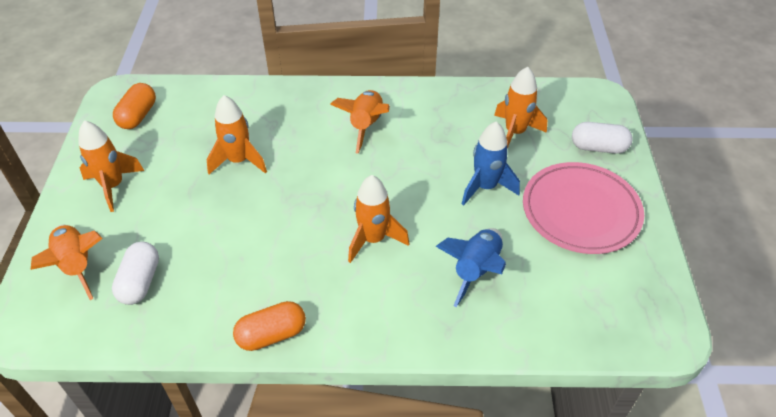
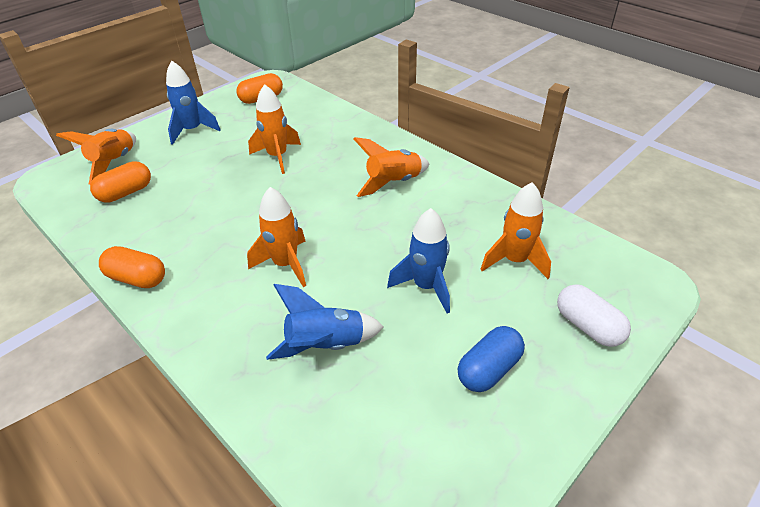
camera: 45 degrees right, 5 degrees down
orange rocket [78,120,144,212] -> blue rocket [166,61,221,145]
white capsule [112,242,159,305] -> orange capsule [90,161,151,203]
pink plate [523,162,644,254] -> blue capsule [458,326,525,392]

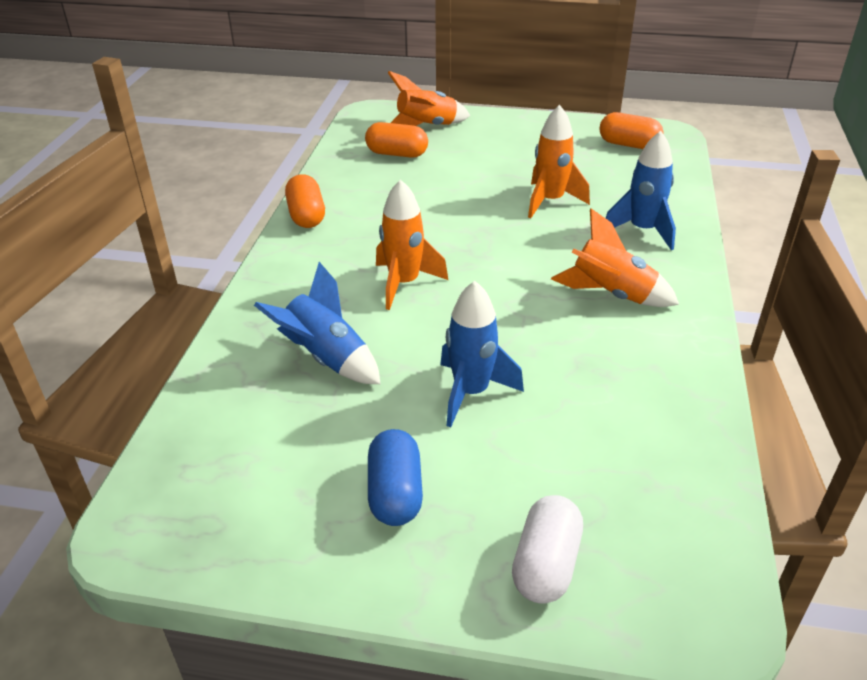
camera: 55 degrees right, 5 degrees down
blue rocket [166,61,221,145] -> blue rocket moved to [606,131,676,250]
blue capsule [458,326,525,392] -> blue capsule turned 75 degrees clockwise [368,429,423,526]
orange rocket [481,182,551,279] -> none

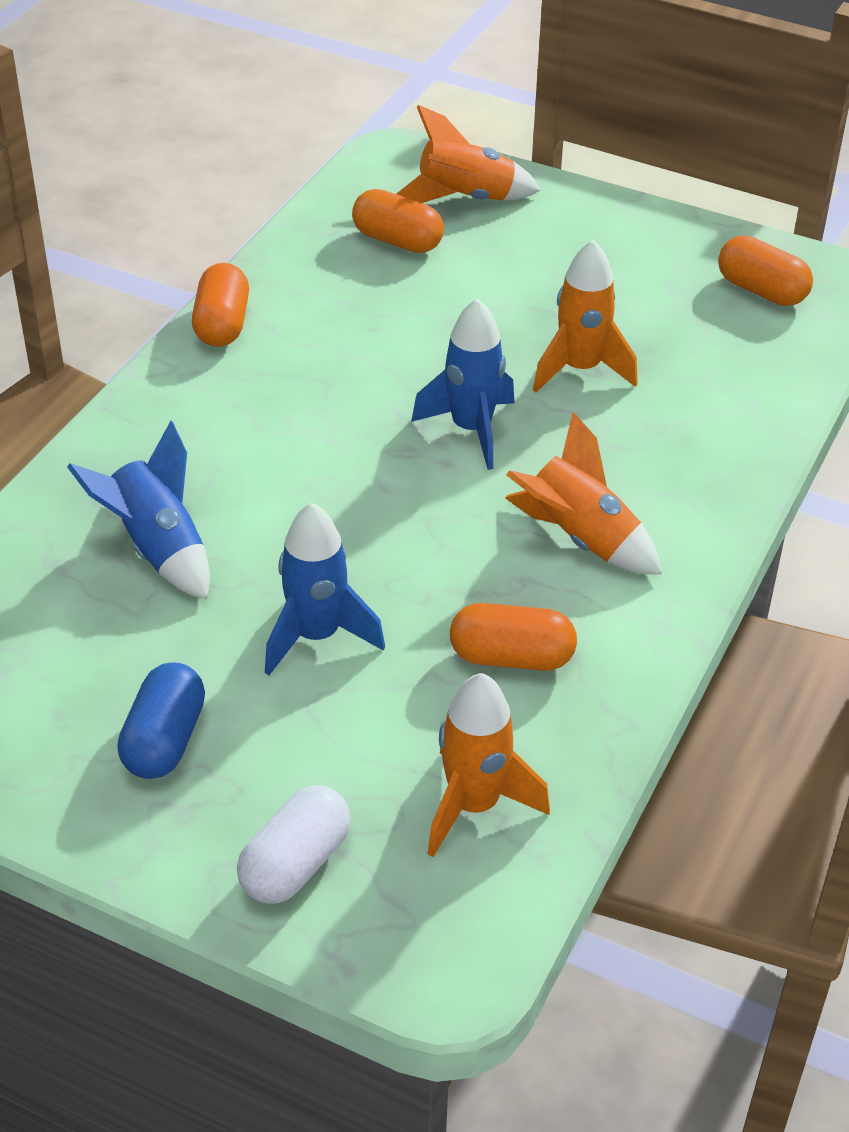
camera: 15 degrees right, 5 degrees up
orange rocket [376,179,448,310] -> orange rocket moved to [428,673,550,857]
blue rocket [606,131,676,250] -> blue rocket moved to [411,298,514,470]
none -> orange capsule [450,603,577,671]

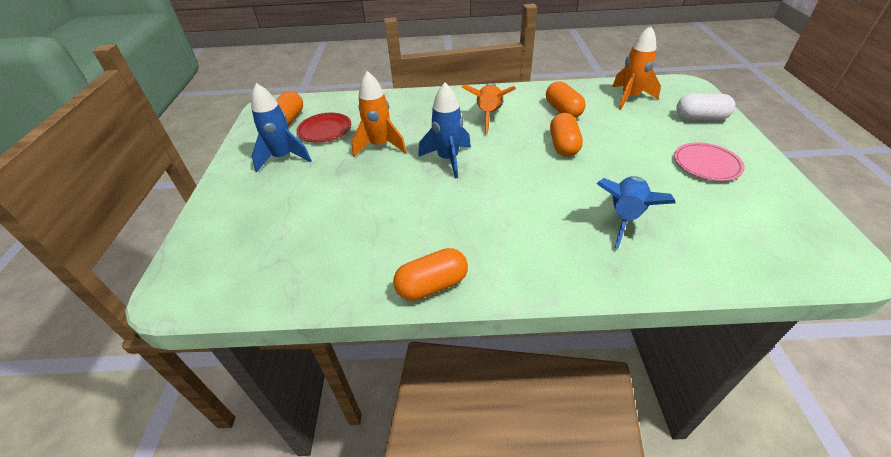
camera: 115 degrees left, 0 degrees up
blue capsule [117,663,205,779] -> pink plate [674,142,745,181]
blue rocket [265,502,385,675] -> blue rocket moved to [251,83,312,172]
orange capsule [352,189,444,253] -> orange capsule moved to [550,113,583,157]
orange rocket [396,105,541,203] -> none
none -> red plate [297,113,351,142]

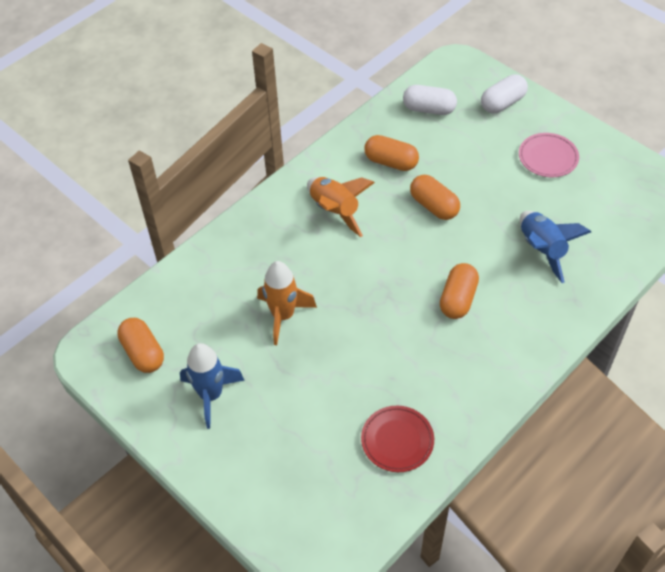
camera: 45 degrees left, 10 degrees up
red plate [297,113,351,142] -> red plate moved to [361,406,434,472]
orange capsule [393,248,468,301] -> orange capsule moved to [440,263,479,319]
blue rocket [418,83,471,179] -> none
orange rocket [612,25,661,110] -> white capsule [403,85,457,115]

